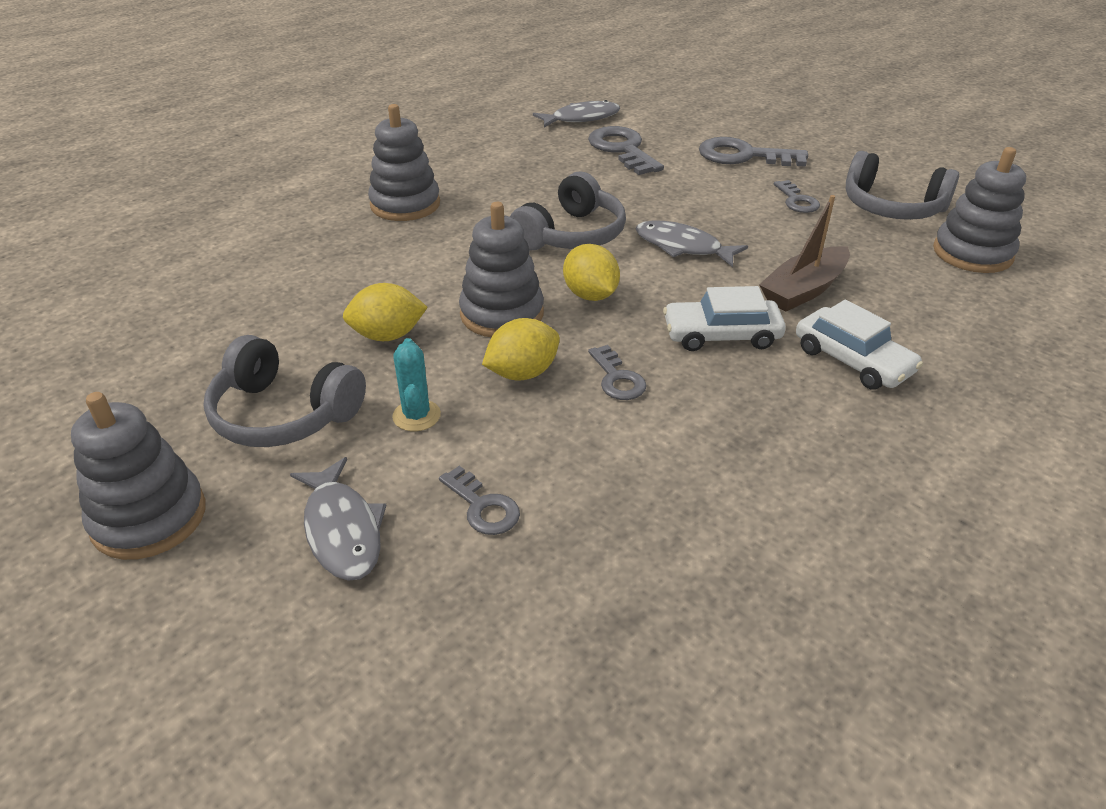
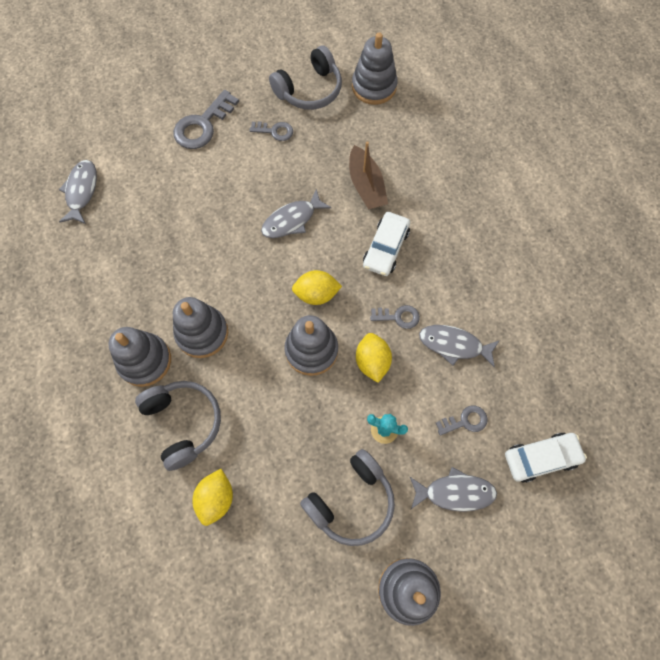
camera: 65 degrees left, 30 degrees up
yellow lemon [343,283,428,341] -> yellow lemon moved to [192,469,233,526]
grey headphones [510,171,626,250] -> grey headphones moved to [135,381,221,471]
grey key [588,126,664,175] -> none
white car [796,300,923,390] -> white car moved to [505,433,587,483]
none -> grey stacking toy [173,297,228,358]
none -> grey fish [419,325,500,368]

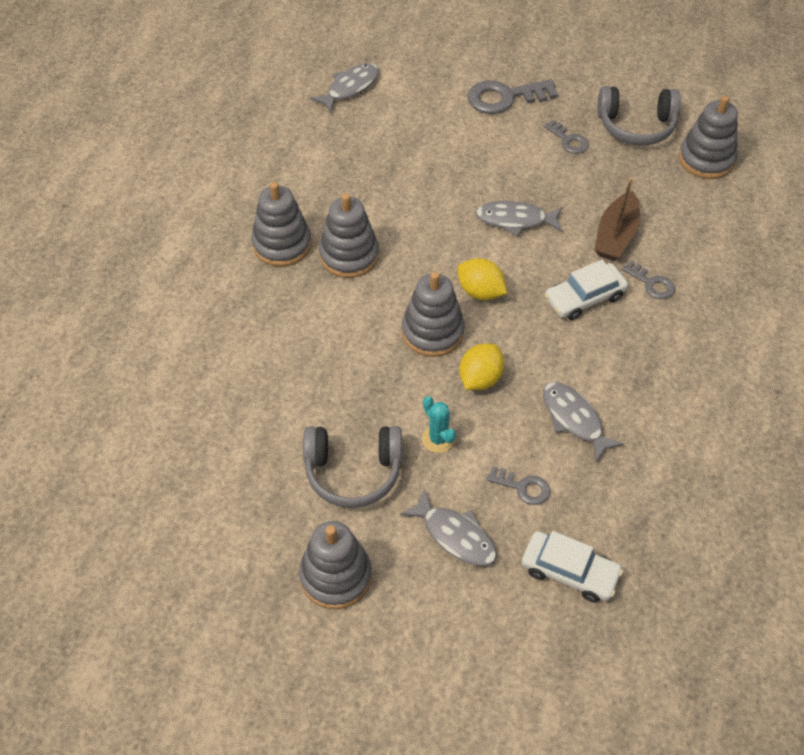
camera: 40 degrees right, 15 degrees down
grey headphones [135,381,221,471] -> none
yellow lemon [192,469,233,526] -> none
grey key [370,305,420,329] -> grey key moved to [622,261,675,299]

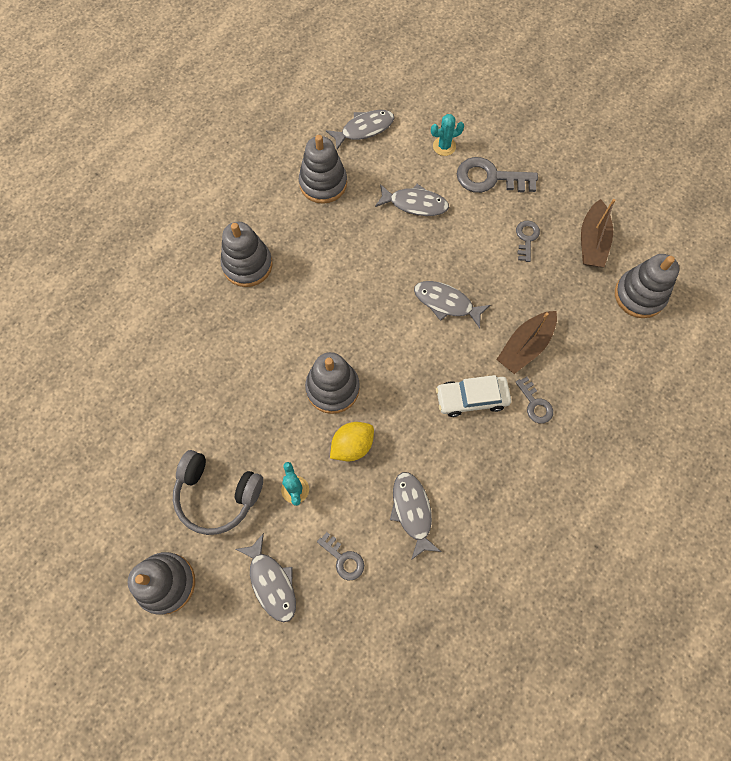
camera: 20 degrees right, 15 degrees up
grey stacking toy [319,193,379,278] -> grey stacking toy moved to [299,135,347,204]
yellow lemon [457,258,507,300] -> none
white car [522,531,623,603] -> none
grey key [544,120,589,154] -> grey key turned 150 degrees counterclockwise [516,221,540,262]
grey headphones [597,86,681,146] -> brown boat [581,199,616,267]
none -> grey fish [375,184,449,216]
none -> turquoise cactus [431,114,464,156]

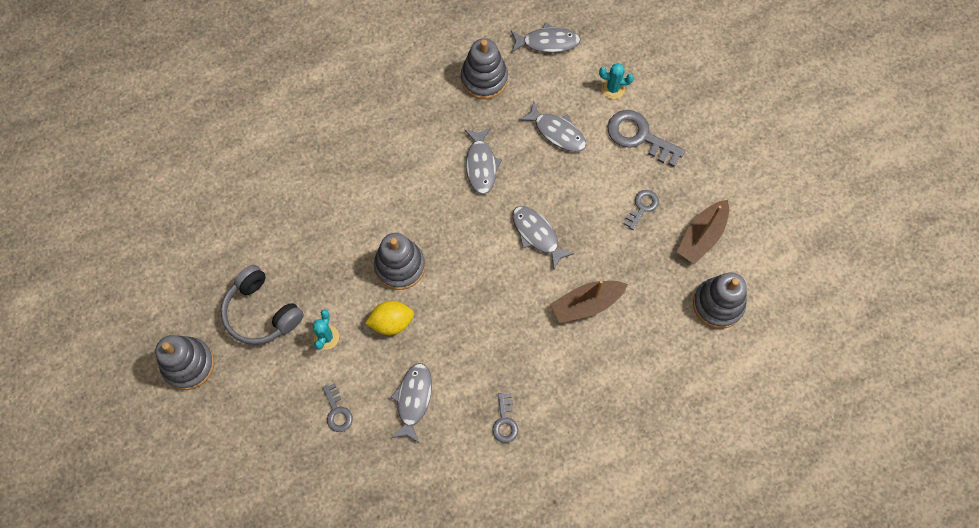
camera: 25 degrees right, 0 degrees up
grey stacking toy [221,222,272,287] -> none
grey fish [236,533,296,622] -> grey fish moved to [465,128,502,195]
white car [436,375,511,417] -> none
grey key [516,376,553,424] -> grey key moved to [492,393,518,443]

